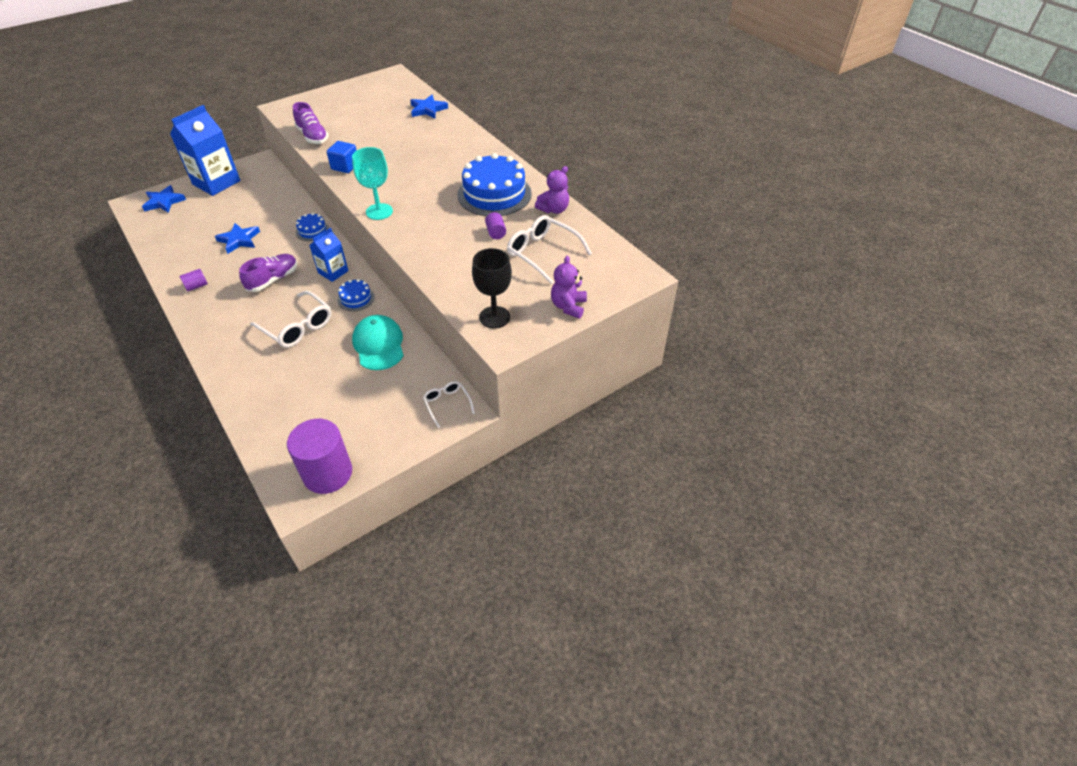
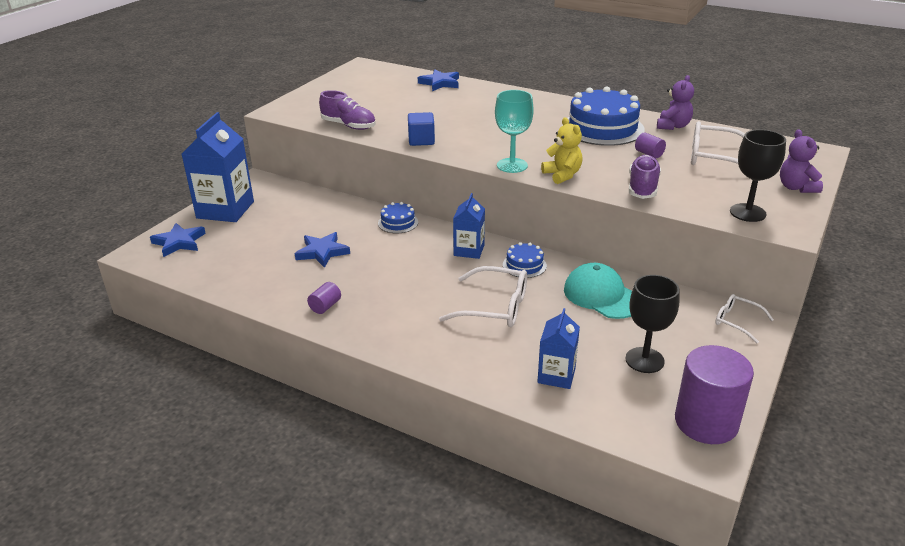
camera: 25 degrees left, 15 degrees down
purple shoe [239,254,298,292] -> purple shoe moved to [629,155,661,199]
none -> blue carton [538,308,580,389]
none -> yellow teddy bear [541,117,583,184]
none -> black goblet [625,275,680,373]

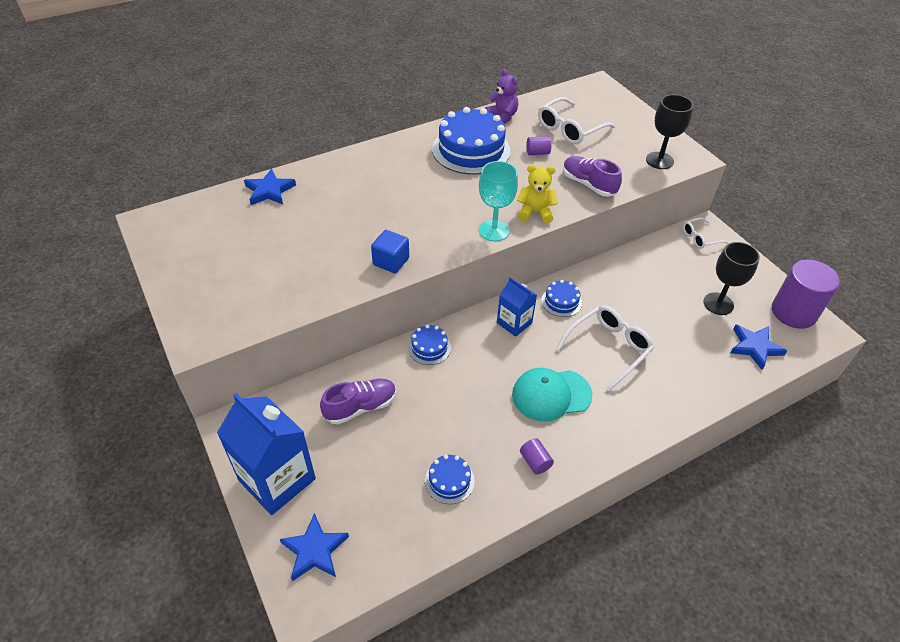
camera: 60 degrees left, 15 degrees up
blue star [295,232,350,268] -> blue star moved to [730,325,787,370]
purple shoe [319,90,376,130] -> purple shoe moved to [320,379,396,425]
blue carton [538,308,580,389] -> none
turquoise cap [564,263,632,319] -> turquoise cap moved to [512,368,592,422]
purple teddy bear [780,129,823,193] -> none
none -> blue cake [425,455,475,504]

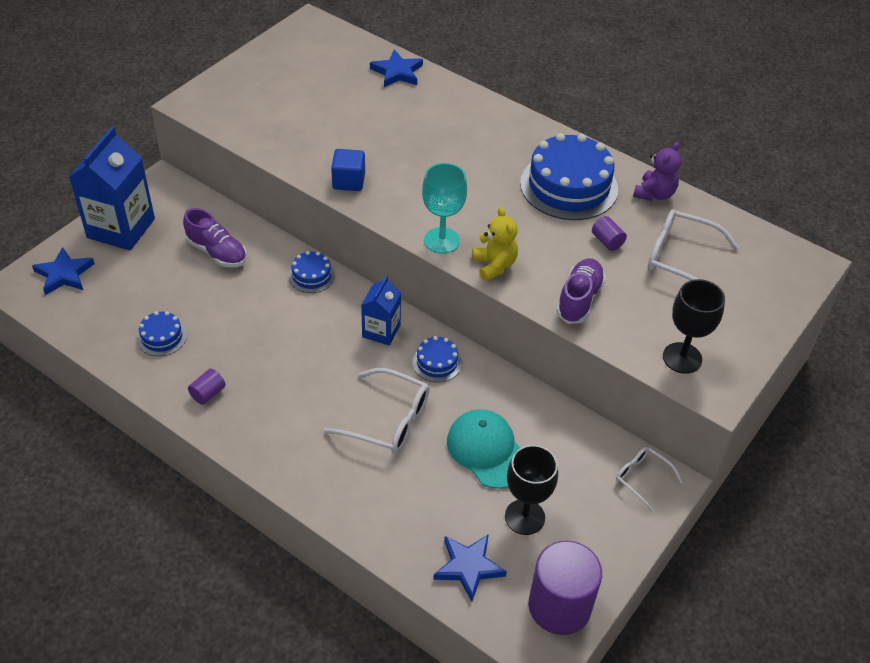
camera: 65 degrees right, 0 degrees up
turquoise cap [512,368,592,422] -> turquoise cap moved to [447,409,520,489]

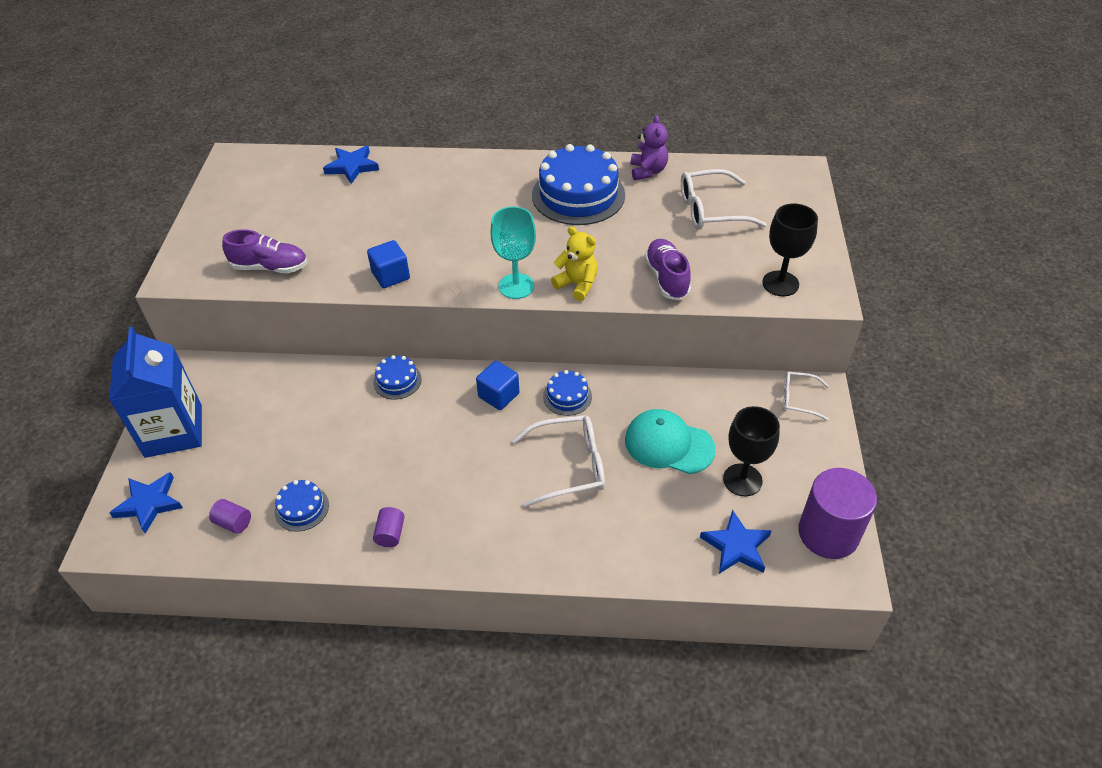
camera: 30 degrees left, 0 degrees up
purple shoe [183,208,247,267] -> purple shoe moved to [222,229,307,273]
blue carton [361,276,401,346] -> blue cube [476,361,520,410]
purple cylinder [592,216,627,251] -> purple cylinder moved to [209,499,251,534]

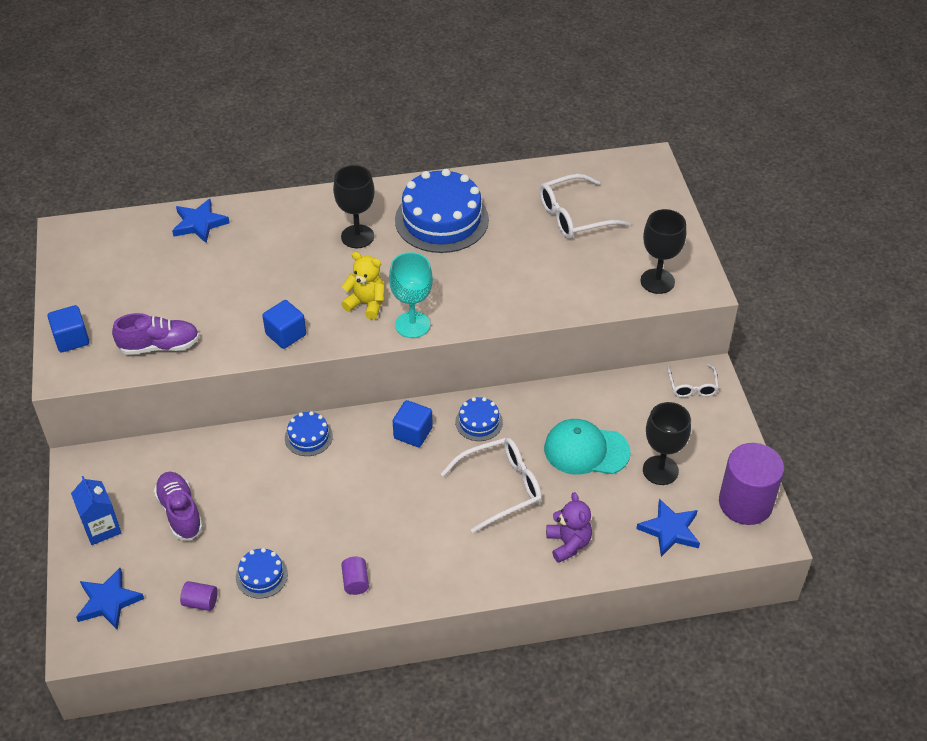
camera: 15 degrees left, 0 degrees up
blue carton [109,327,202,458] -> blue carton [71,476,121,545], size x0.56
yellow teddy bear [551,226,598,301] -> yellow teddy bear moved to [341,252,384,320]
purple teddy bear [631,115,668,180] -> purple teddy bear moved to [546,492,592,563]
purple shoe [644,239,691,300] -> purple shoe moved to [154,472,203,540]
white glasses [783,372,829,421] -> white glasses turned 90 degrees counterclockwise [667,364,719,397]
none -> blue cube [47,305,89,352]
none -> black goblet [333,165,375,248]

